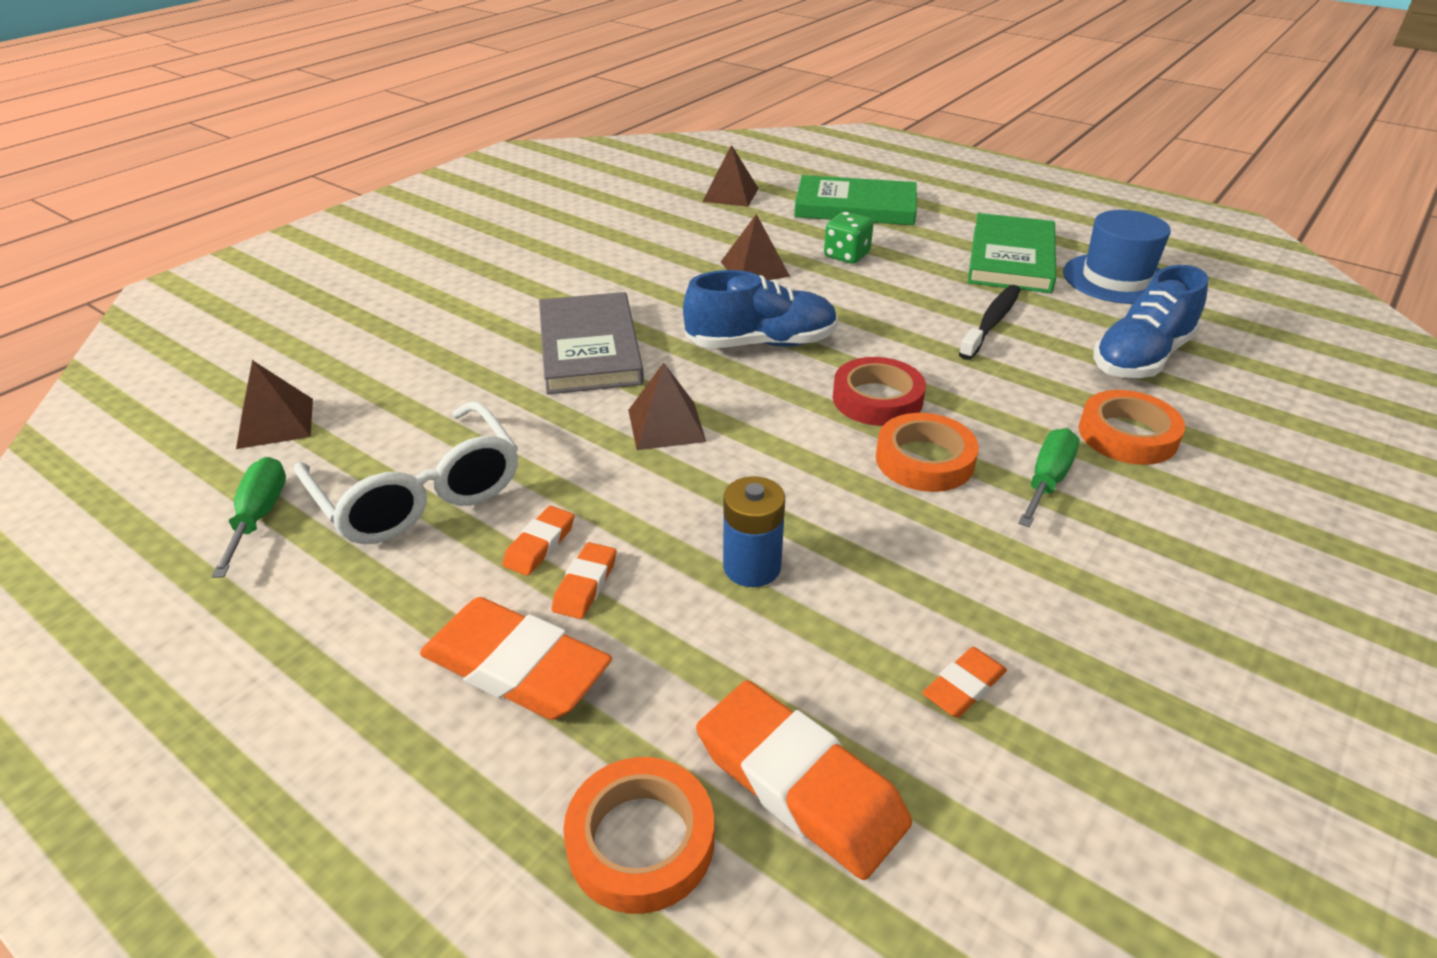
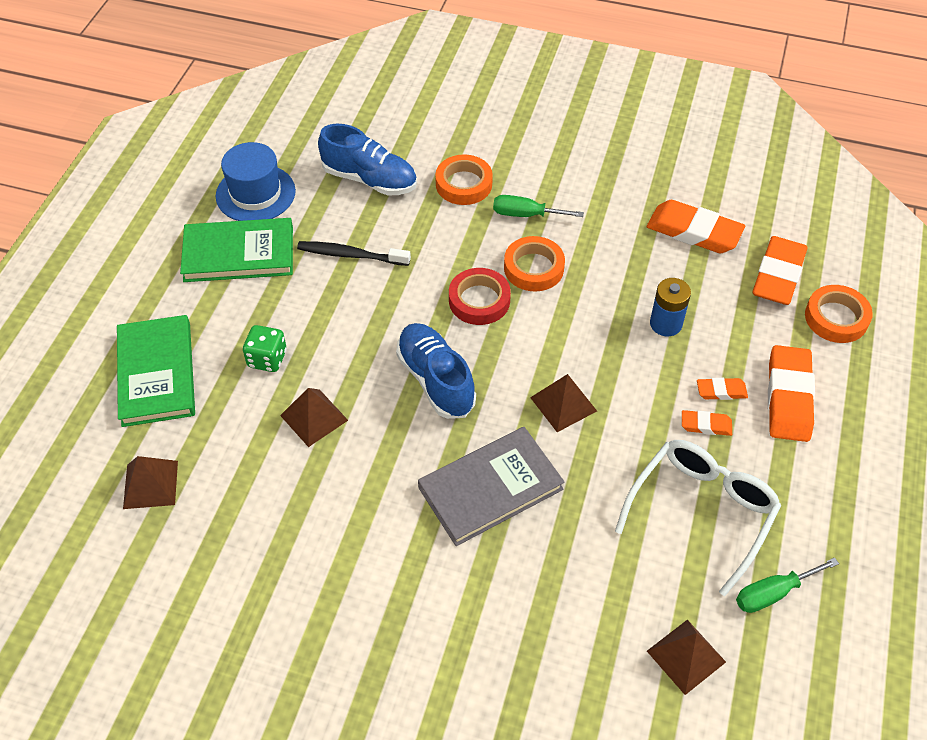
camera: 110 degrees left, 15 degrees up
orange eraser [922,647,1007,718] -> orange eraser [647,200,745,253], size x2.01

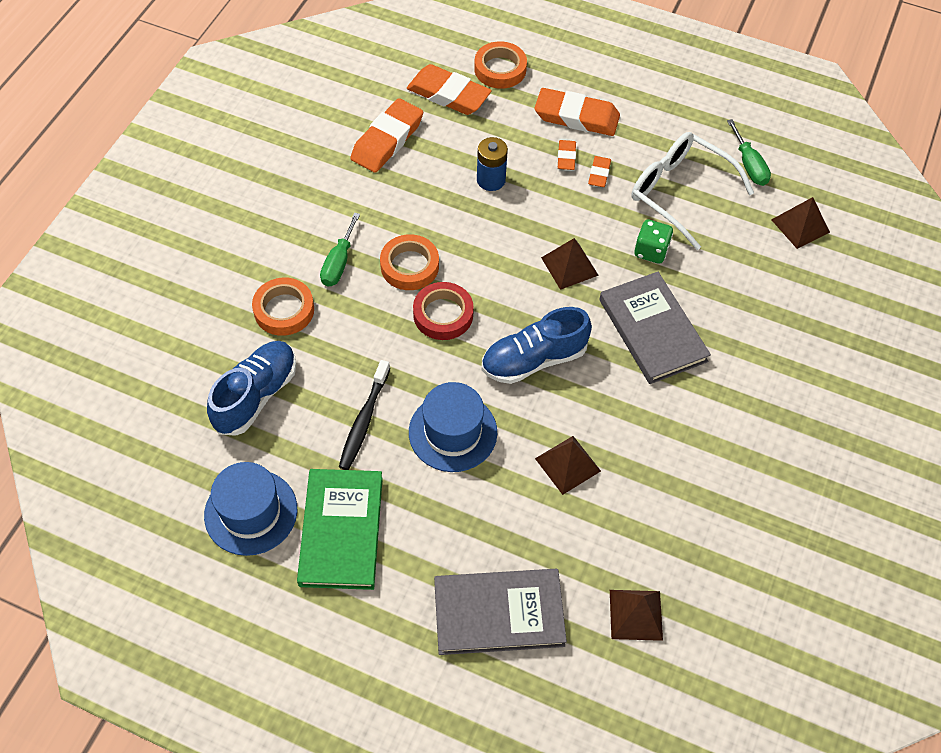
camera: 85 degrees left, 5 degrees up
green book [117,315,195,427] -> grey book [434,569,567,655]
green dice [243,325,287,372] -> green dice moved to [634,219,673,264]
none -> blue hat [409,382,497,472]

